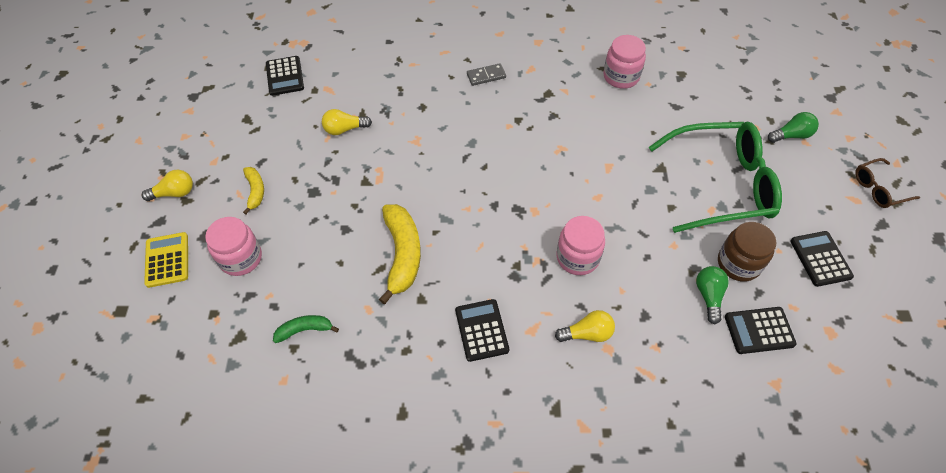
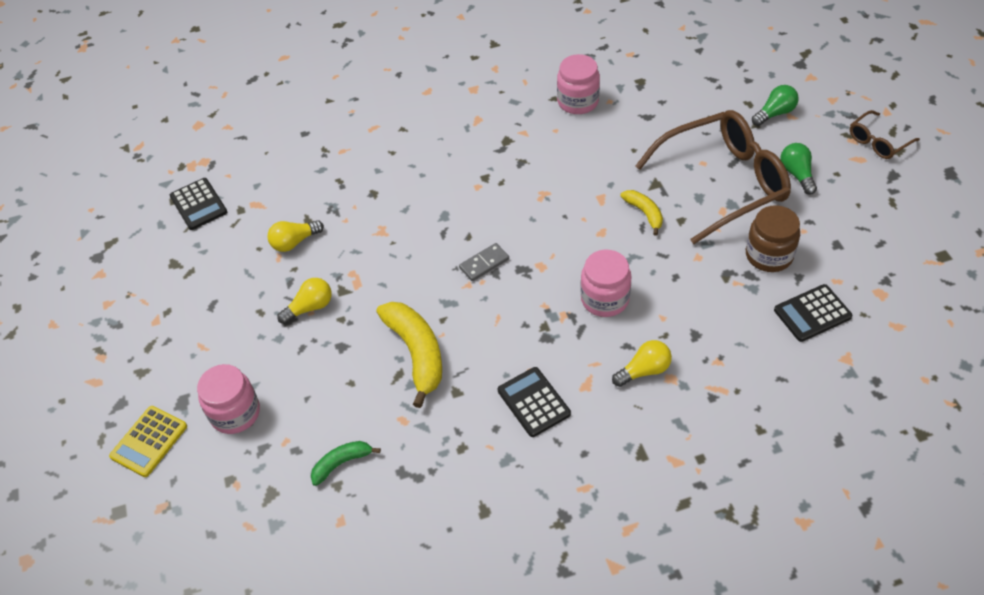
camera: 15 degrees left, 5 degrees down
yellow light bulb [141,170,193,201] -> yellow light bulb moved to [277,278,332,324]
yellow calculator [144,232,188,288] -> yellow calculator turned 120 degrees counterclockwise [109,406,187,477]
yellow banana [243,167,264,214] -> yellow banana moved to [620,190,663,236]
grey domino [467,63,506,86] -> grey domino moved to [459,243,509,281]
green glasses [649,122,782,233] -> brown glasses [635,110,791,244]
green light bulb [696,266,729,324] -> green light bulb moved to [780,143,817,195]
black calculator [790,231,854,287] -> none

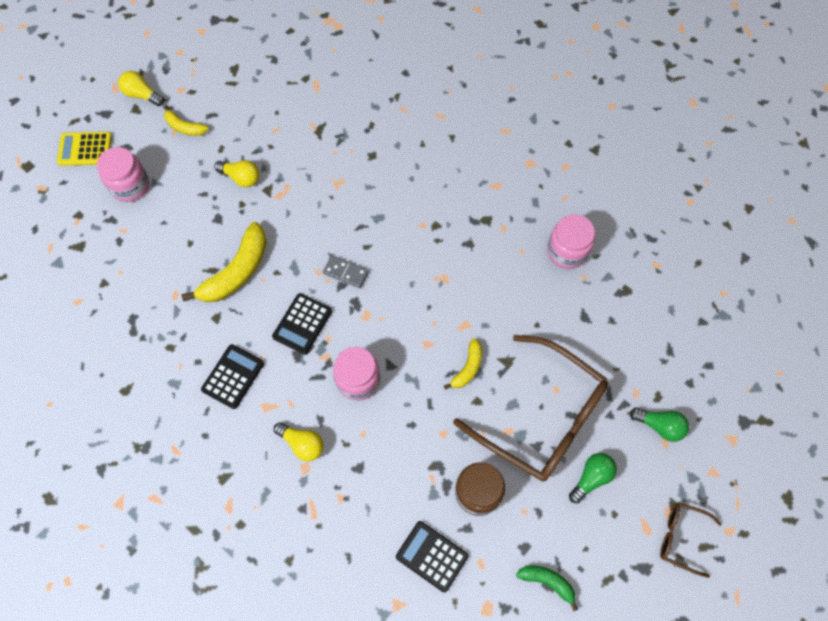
camera: 55 degrees right, 15 degrees up
black calculator [170,178,227,230] -> black calculator moved to [272,293,332,355]
yellow light bulb [268,220,324,252] -> yellow light bulb moved to [118,71,164,106]
green banana [311,441,381,486] -> green banana moved to [516,565,578,611]
none -> yellow banana [164,105,209,136]

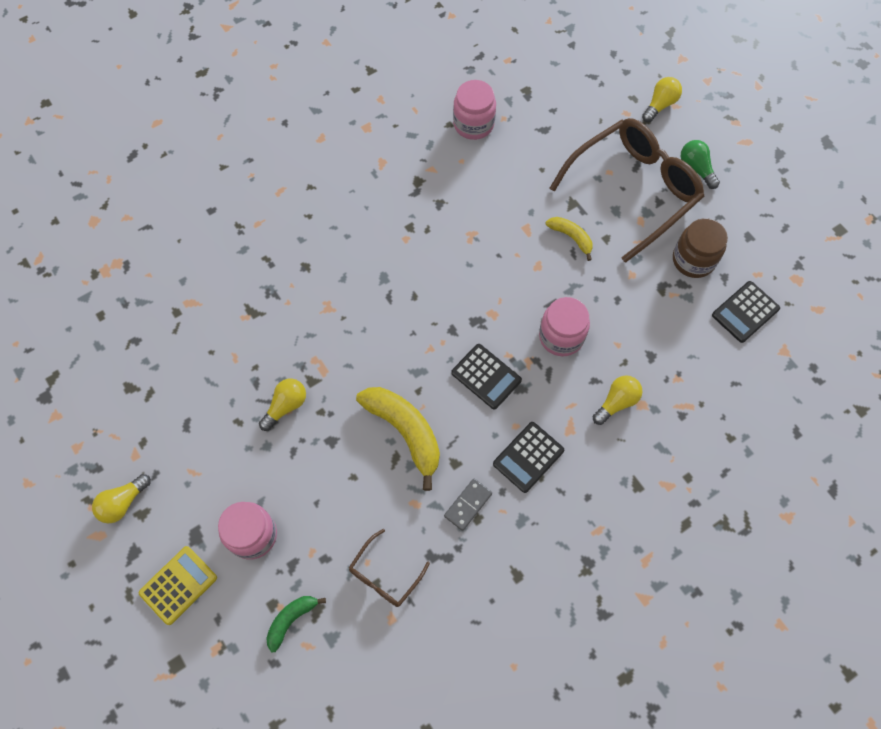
camera: 75 degrees left, 0 degrees up
yellow calculator [57,132,112,166] -> yellow calculator turned 150 degrees counterclockwise [139,546,217,625]
yellow banana [164,105,209,136] -> none
black calculator [201,344,264,409] -> black calculator turned 90 degrees counterclockwise [493,422,564,493]
grey domino [323,255,369,288] -> grey domino moved to [444,479,492,531]
green banana [516,565,578,611] -> green banana moved to [266,596,326,652]
green light bulb [630,407,689,442] -> yellow light bulb [642,77,682,122]
brown glasses [660,502,722,578] -> brown glasses moved to [349,529,430,607]

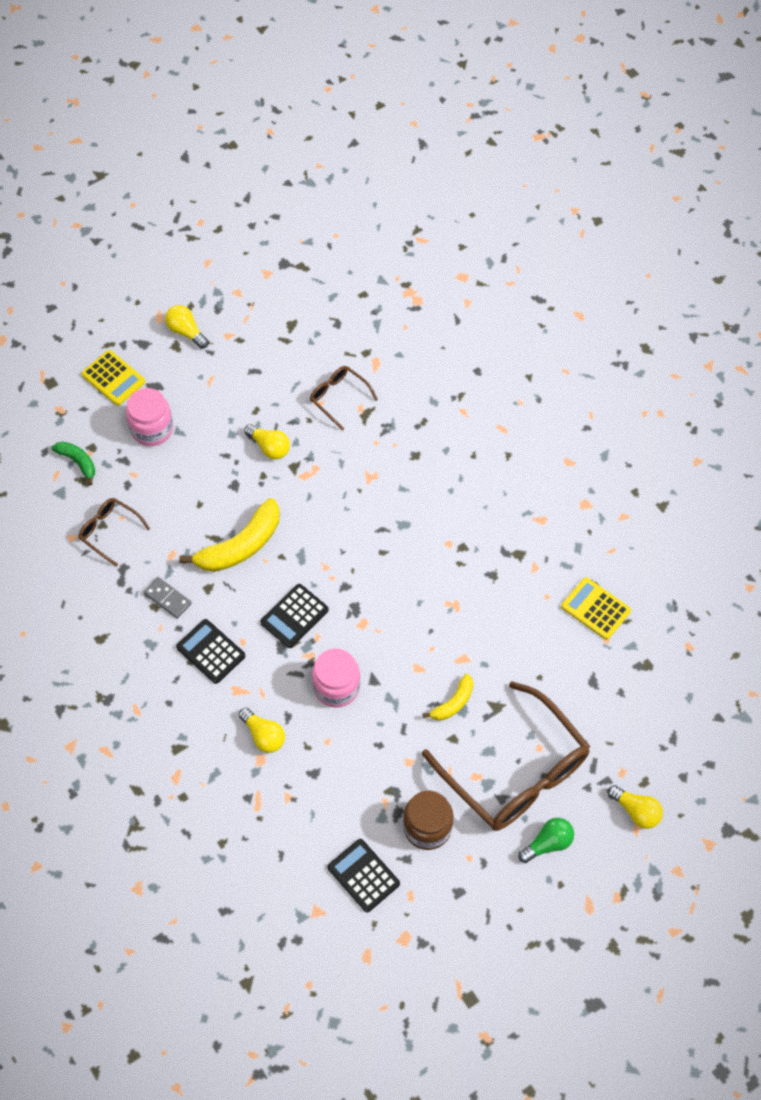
camera: 90 degrees right, 5 degrees down
pink jar [453,80,496,140] -> yellow calculator [561,577,631,640]
none -> brown glasses [310,366,378,431]

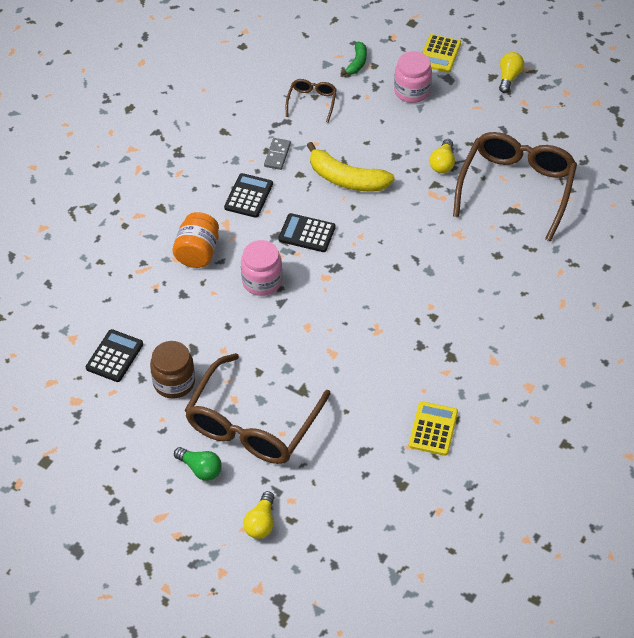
camera: 65 degrees right, 10 degrees down
yellow light bulb [238,708,285,753] -> orange jar [173,212,219,268]
brown glasses [310,366,378,431] -> brown glasses [453,132,577,242], size x2.19
yellow banana [422,674,473,720] -> none

